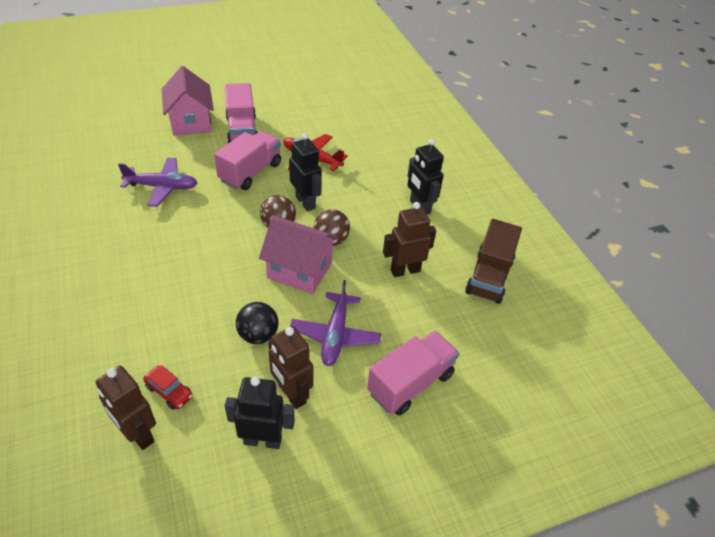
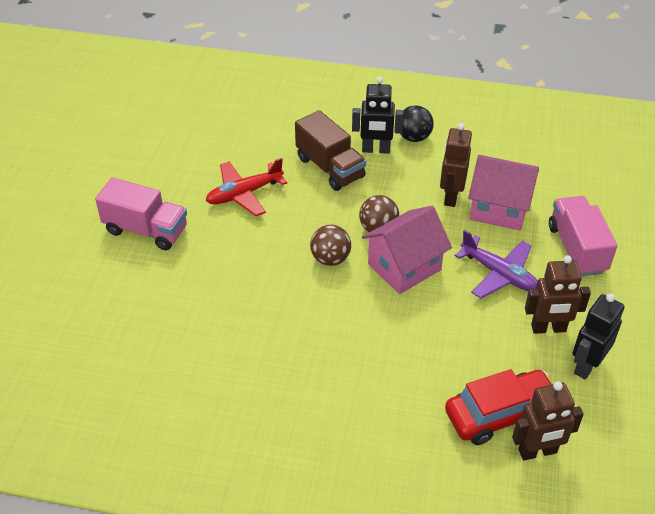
camera: 55 degrees left, 0 degrees up
purple plane [118,158,198,207] -> none
red car [143,365,193,410] -> red car [445,369,552,445], size x2.02
pink house [162,66,214,136] -> pink house moved to [468,155,539,230]
pink truck [214,131,281,190] -> none
black ball [236,302,278,344] -> black ball moved to [401,105,434,142]
black robot [289,133,322,211] -> none
brown truck [465,219,522,304] -> brown truck moved to [295,110,366,191]

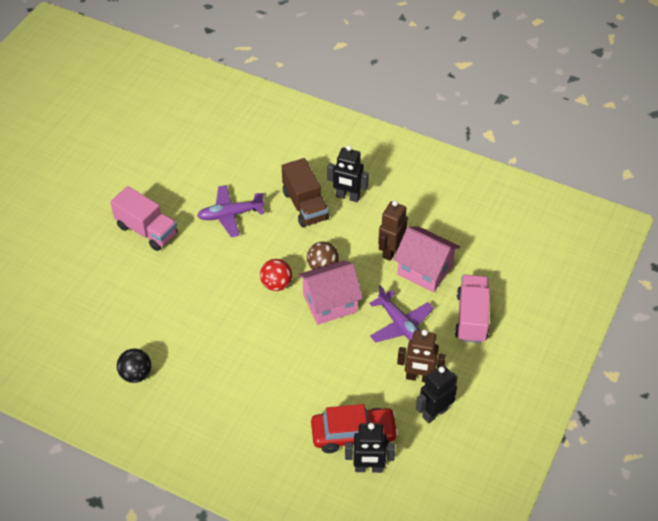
camera: 15 degrees right, 5 degrees up
red plane [206,158,287,216] -> purple plane [197,185,265,237]
brown ball [310,225,351,266] -> red ball [260,259,292,291]
black ball [401,105,434,142] -> black ball moved to [117,349,151,383]
brown robot [512,381,584,461] -> black robot [345,423,395,473]

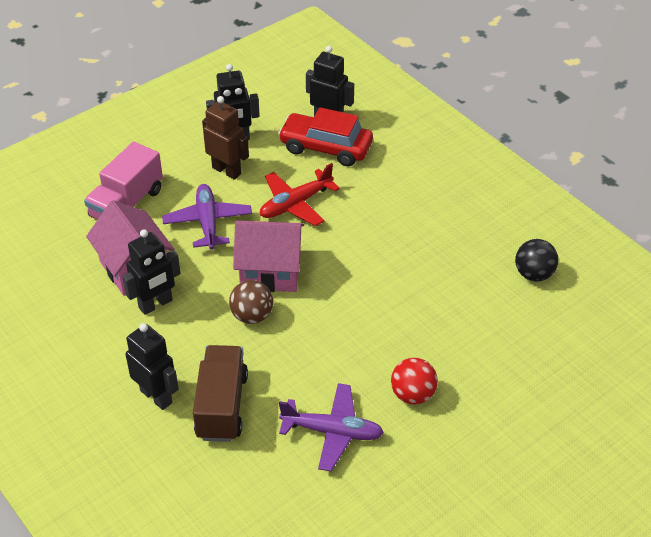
camera: 155 degrees left, 5 degrees down
pink truck [110,186,178,251] -> none
red ball [260,259,292,291] -> red ball moved to [391,358,438,404]
brown robot [378,200,408,261] -> black robot [122,229,181,315]
none -> red plane [260,163,340,226]

